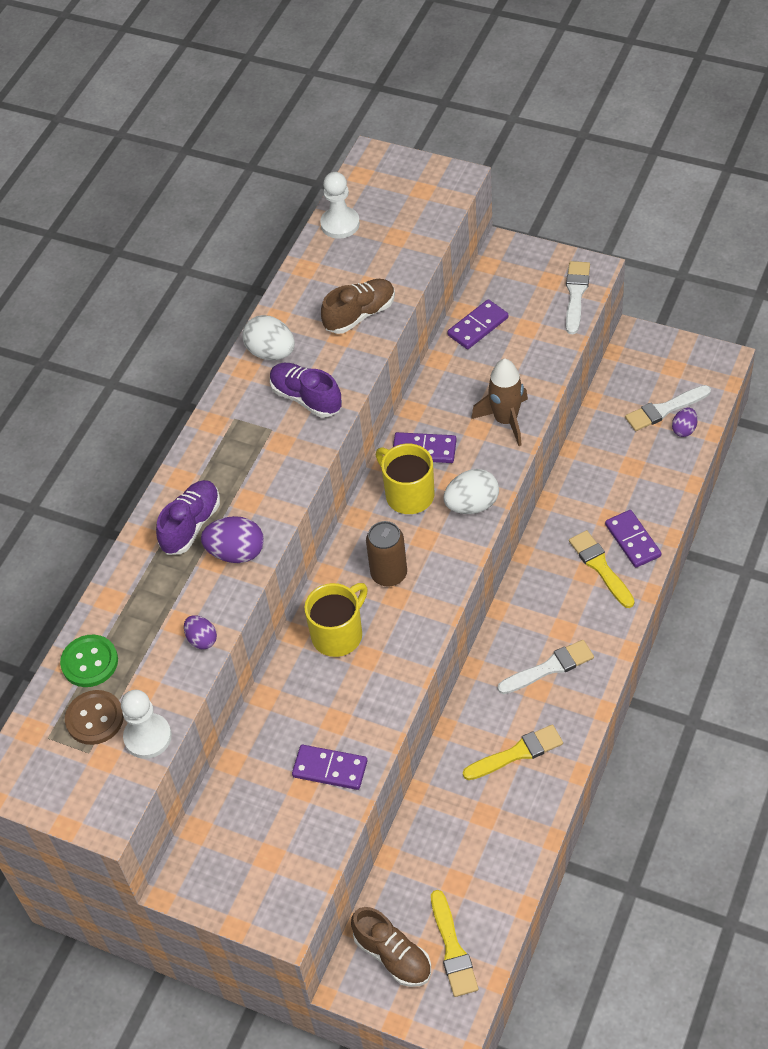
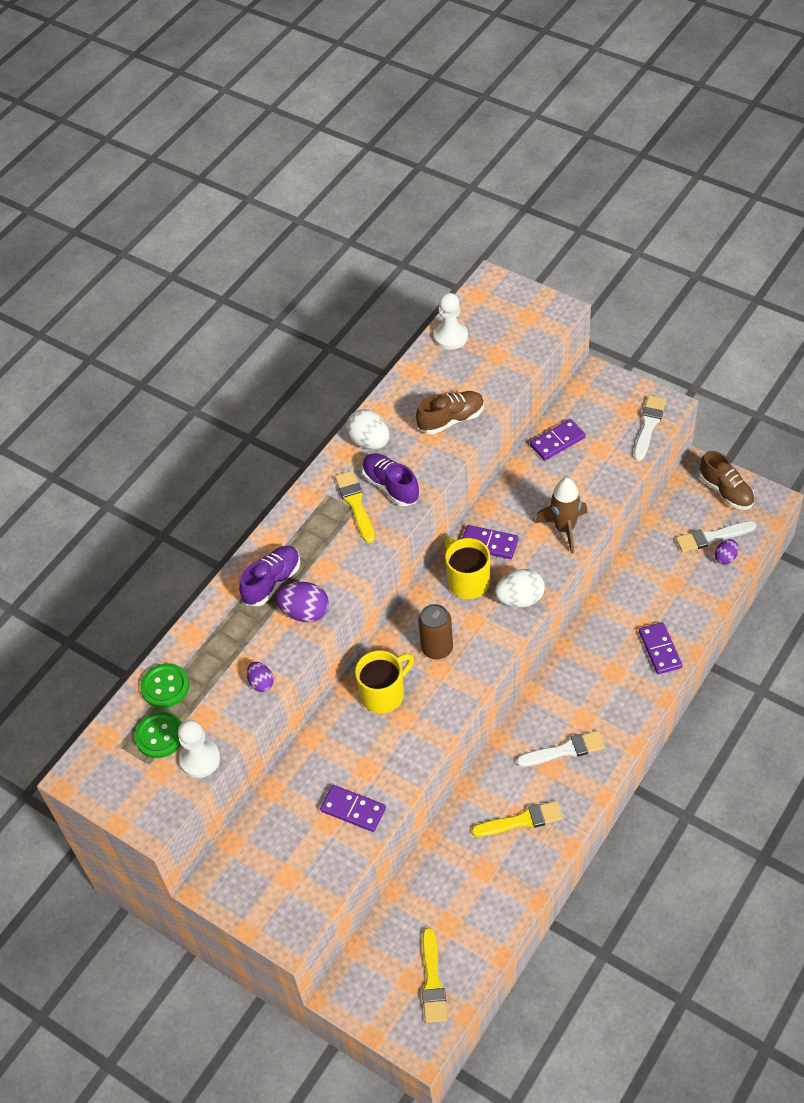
camera: 10 degrees right, 0 degrees up
brown button [65,690,124,745] -> green button [134,712,181,758]
brown shoe [351,907,431,987] -> brown shoe moved to [699,451,755,510]
yellow brush [569,530,635,608] -> yellow brush moved to [335,470,375,543]

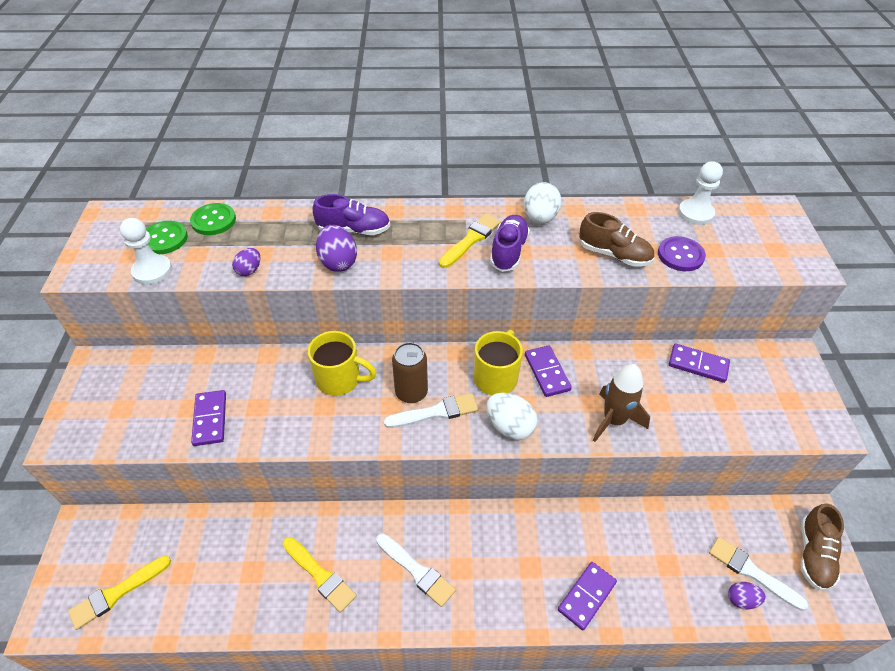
camera: 50 degrees right, 5 degrees down
white brush [634,395,666,461] -> white brush moved to [384,393,478,428]
none -> purple button [658,236,706,271]

